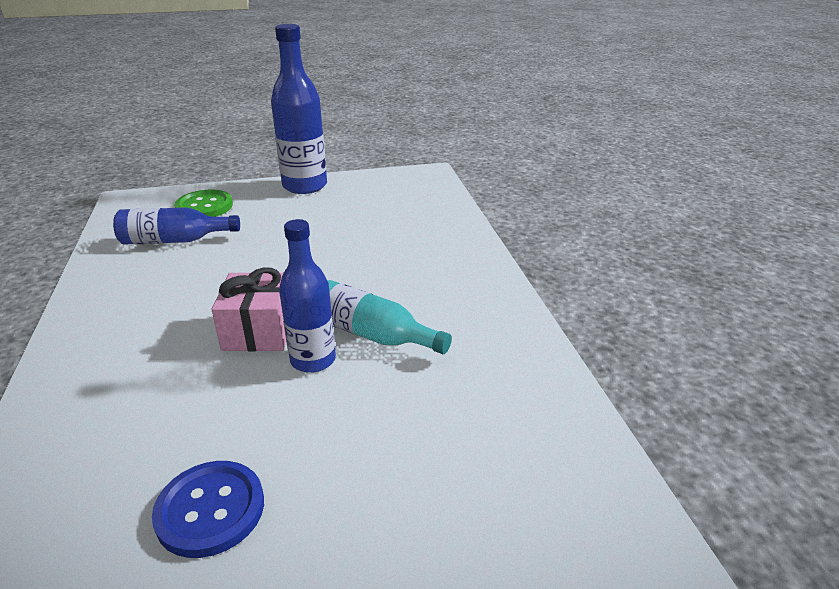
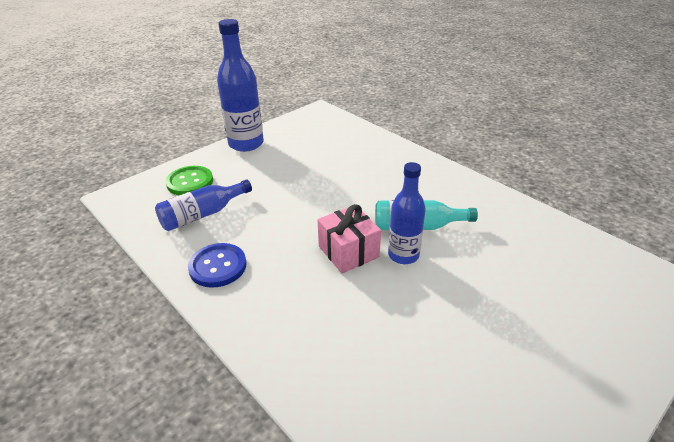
camera: 30 degrees left, 5 degrees up
blue button [152,461,264,558] -> blue button moved to [188,243,246,288]

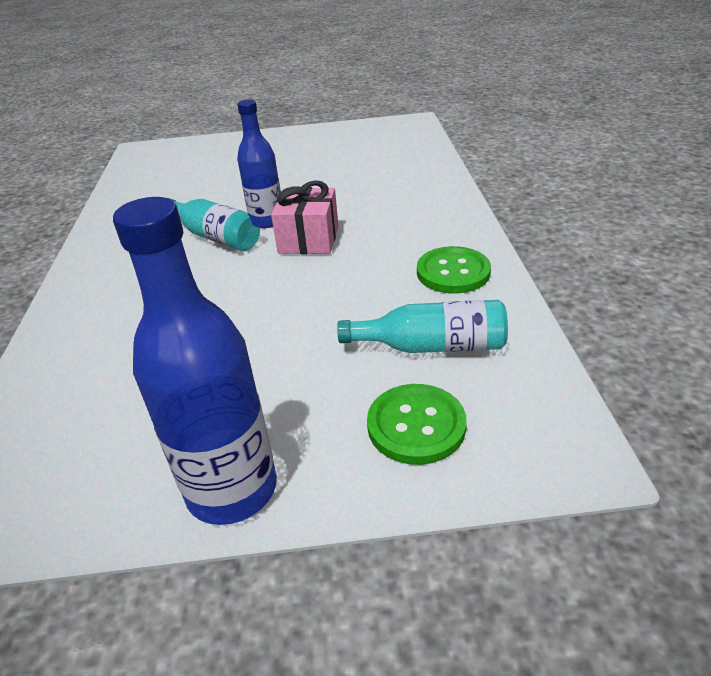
camera: 140 degrees left, 0 degrees up
blue bottle [155,179,252,231] -> turquoise bottle [337,300,508,353]
blue button [188,243,246,288] -> green button [417,246,491,294]

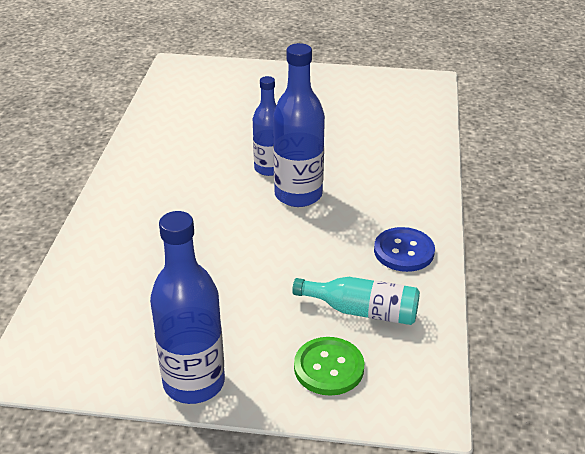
camera: 10 degrees right, 0 degrees up
turquoise bottle [168,198,260,251] -> none
pink gift [271,180,338,254] -> blue bottle [273,43,325,207]
green button [417,246,491,294] -> blue button [374,227,435,272]

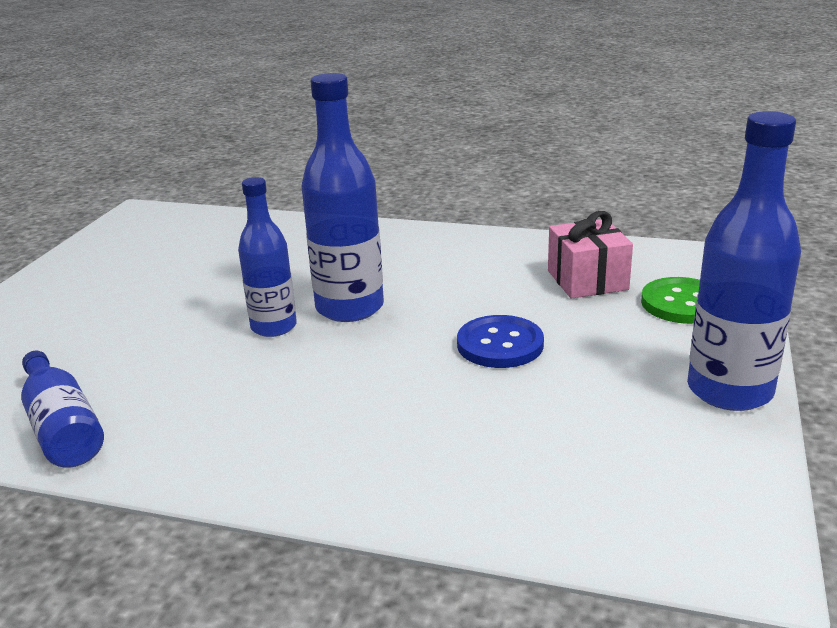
camera: 80 degrees left, 10 degrees down
turquoise bottle [292,277,420,325] -> pink gift [548,211,633,299]
blue button [374,227,435,272] -> blue button moved to [457,315,544,368]
none -> blue bottle [21,351,104,467]

